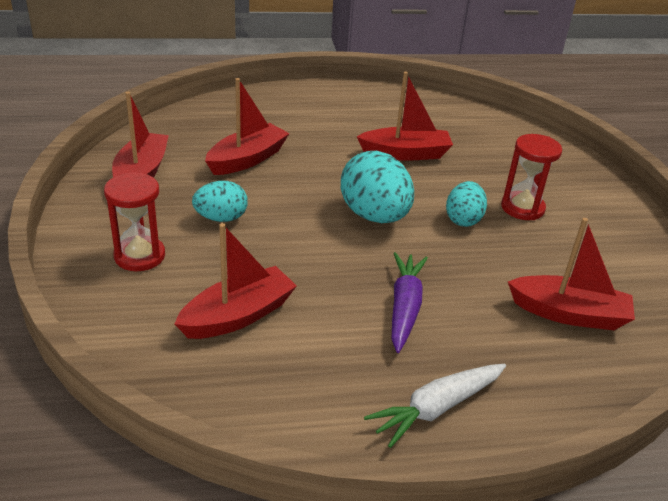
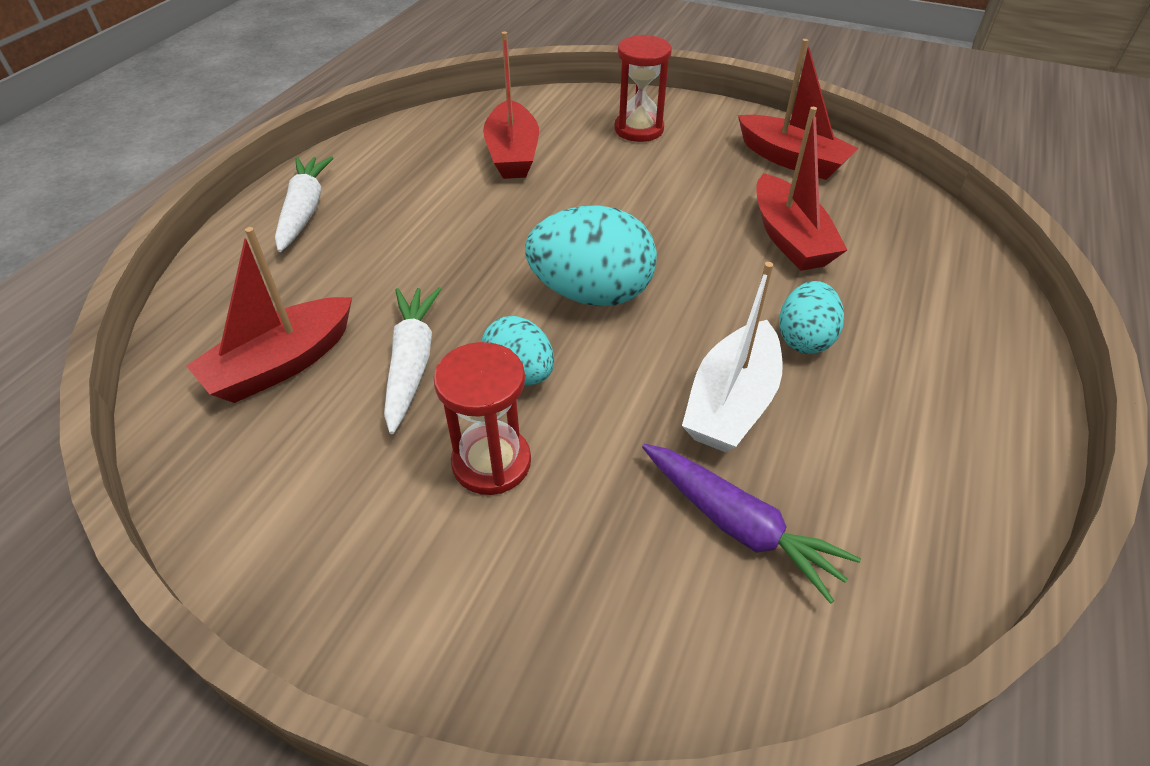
camera: 125 degrees right, 10 degrees up
turquoise egg [192,181,248,222] -> turquoise egg moved to [779,281,844,354]
red boat [357,72,453,161] -> white boat [682,262,783,452]
purple carrot [392,252,428,353] -> purple carrot moved to [642,444,861,604]
none -> white carrot [384,287,441,434]

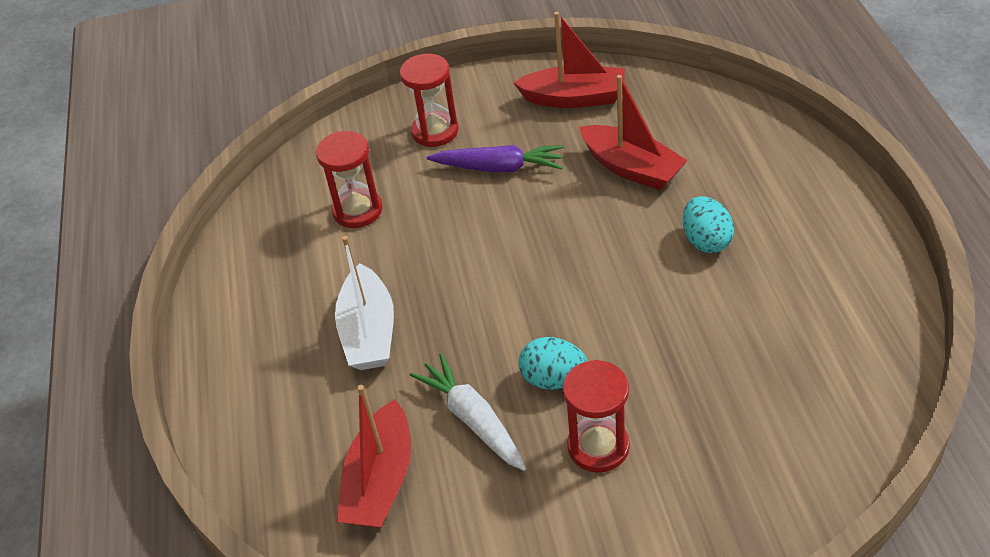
camera: 30 degrees left, 0 degrees up
white carrot [275,156,333,252] -> none
red boat [483,32,539,179] -> red hourglass [316,131,383,228]
turquoise egg [525,205,657,306] -> none
purple carrot [642,444,861,604] -> purple carrot moved to [427,145,564,173]
white boat [682,262,783,452] -> white boat moved to [335,236,394,370]

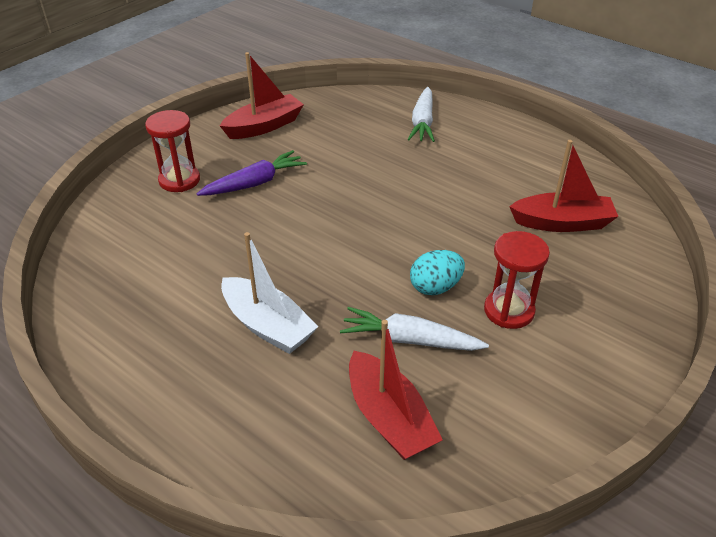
camera: 45 degrees left, 5 degrees down
red hourglass [316,131,383,228] -> none
red boat [579,75,688,190] -> red boat moved to [509,140,619,232]
turquoise egg [683,196,734,253] -> none
none -> white carrot [408,87,435,142]

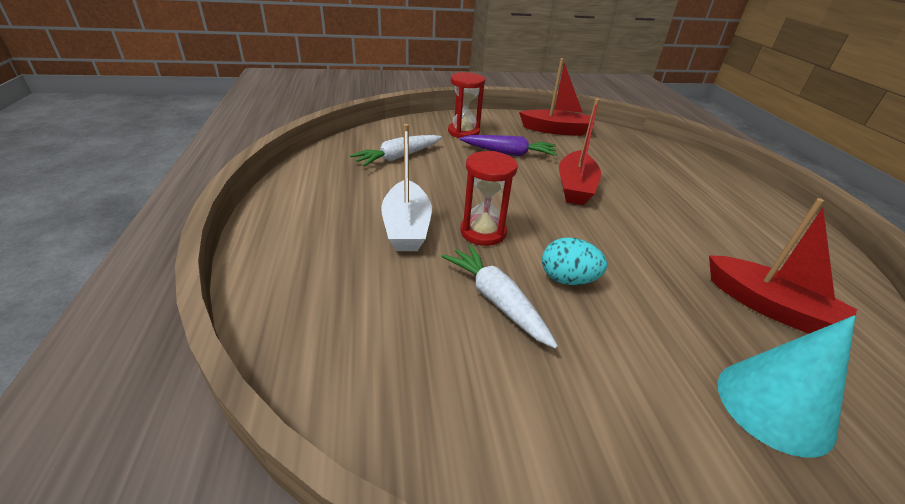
camera: 40 degrees right, 5 degrees down
red boat [349,320,443,460] -> red boat moved to [559,99,601,205]
white carrot [408,87,435,142] -> white carrot moved to [350,135,442,167]
red hourglass [484,231,550,329] -> red hourglass moved to [460,151,518,246]
none -> turquoise cone [717,315,855,458]

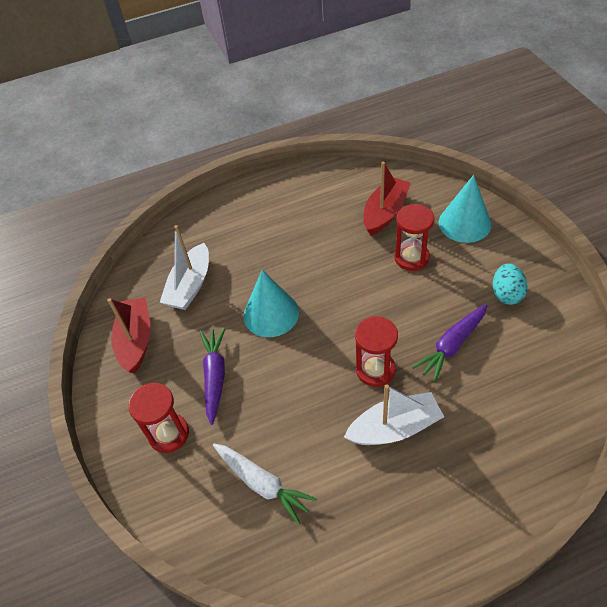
camera: 95 degrees left, 15 degrees up
white carrot [441,244,558,349] -> purple carrot [412,304,487,383]
turquoise egg [542,237,607,285] -> turquoise egg moved to [493,263,528,305]
red boat [559,99,601,205] -> turquoise cone [243,270,299,337]
none -> white boat [160,225,209,310]
none -> red hourglass [394,204,435,271]

